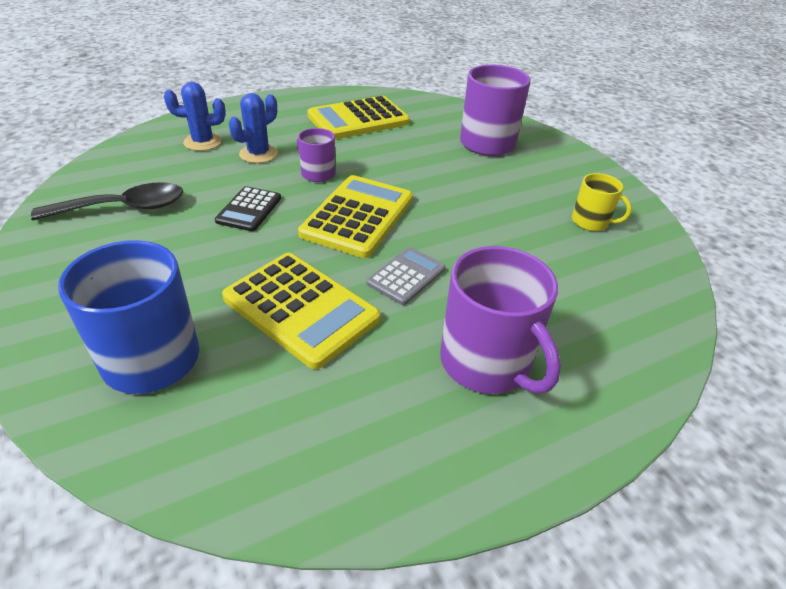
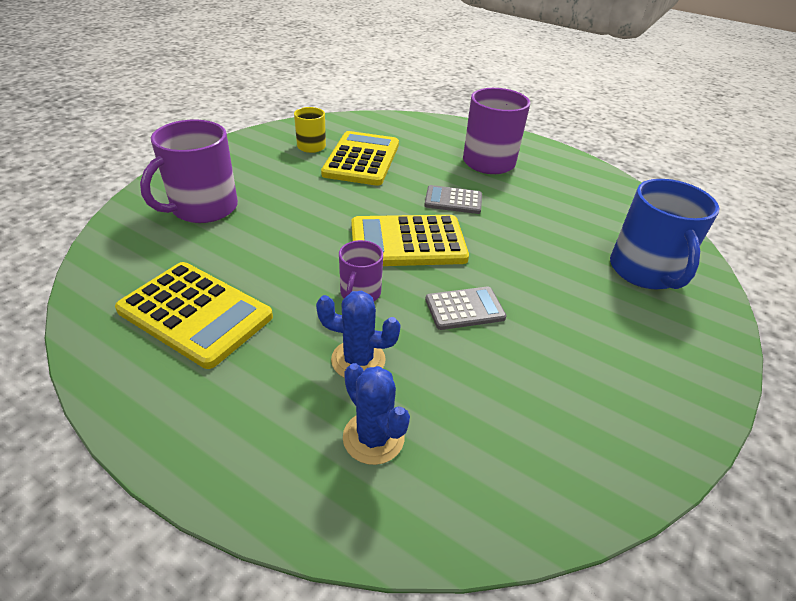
camera: 120 degrees left, 0 degrees up
black spoon [31,182,183,220] -> none
black calculator [215,186,281,231] -> grey calculator [425,286,506,330]
yellow calculator [222,253,381,369] -> yellow calculator moved to [321,131,399,186]

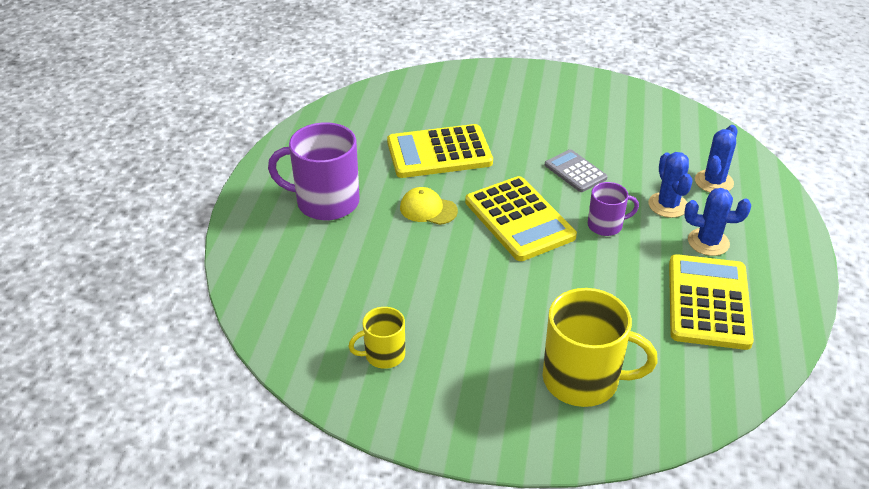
camera: 110 degrees left, 0 degrees up
purple mug [140,120,238,223] -> yellow mug [543,288,658,407]
yellow calculator [321,131,399,186] -> yellow calculator moved to [387,124,493,178]
grey calculator [424,185,482,214] -> yellow cap [400,187,458,225]
blue mug [610,179,719,290] -> none
none -> blue cactus [684,188,751,256]

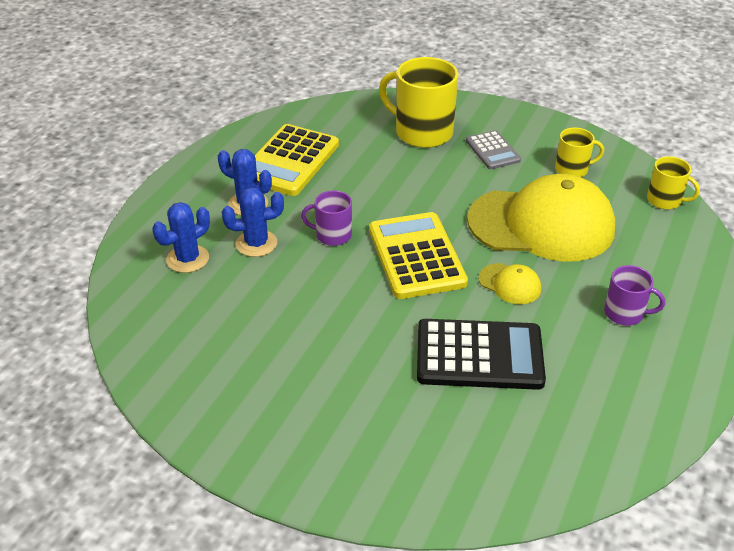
camera: 165 degrees left, 0 degrees up
purple mug [268,122,360,220] -> purple mug [604,265,665,326], size x0.54
yellow calculator [387,124,493,178] -> black calculator [417,319,546,390]
grey calculator [545,149,608,192] -> grey calculator moved to [466,130,521,169]
blue cactus [648,152,692,218] -> blue cactus turned 75 degrees clockwise [222,187,284,257]
none -> yellow cap [467,174,615,262]
none -> yellow mug [647,156,700,209]

